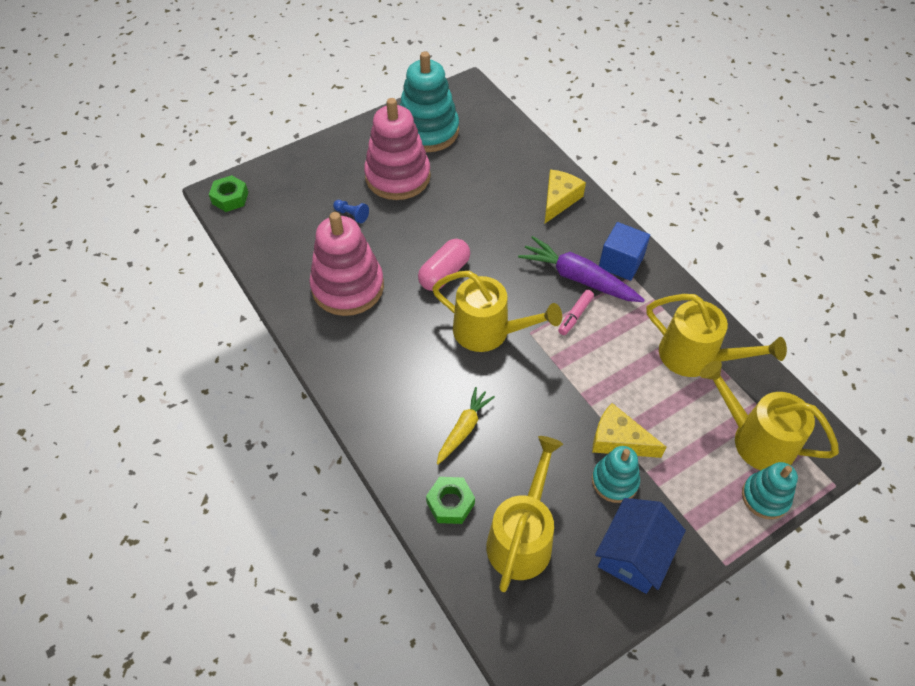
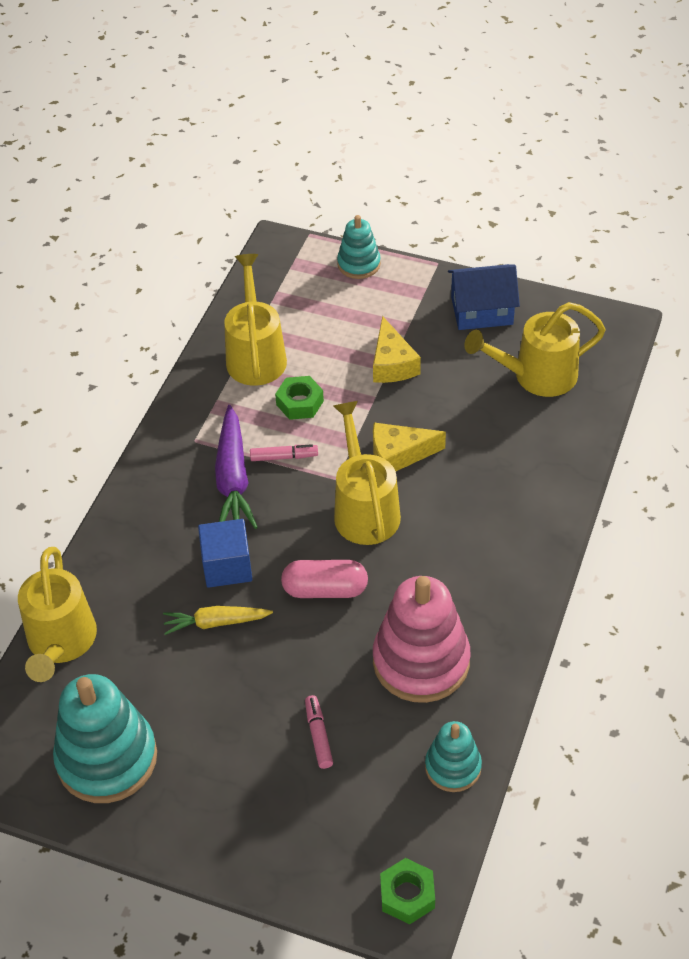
camera: 125 degrees left, 5 degrees down
blue pawn [333,200,369,223] -> pink marker [305,695,333,769]
pink stacking toy [364,98,431,200] -> none
green nut [426,477,475,524] -> green nut moved to [275,376,324,420]
yellow carrot [437,387,495,465] -> yellow carrot moved to [163,606,273,635]
yellow cheese [544,169,586,224] -> yellow cheese moved to [373,423,446,471]
turquoise stacking toy [592,446,640,503] -> turquoise stacking toy moved to [425,721,482,792]
blue cube [599,222,650,281] -> blue cube moved to [198,519,252,588]
yellow watering can [700,361,839,471] -> yellow watering can moved to [18,547,97,682]

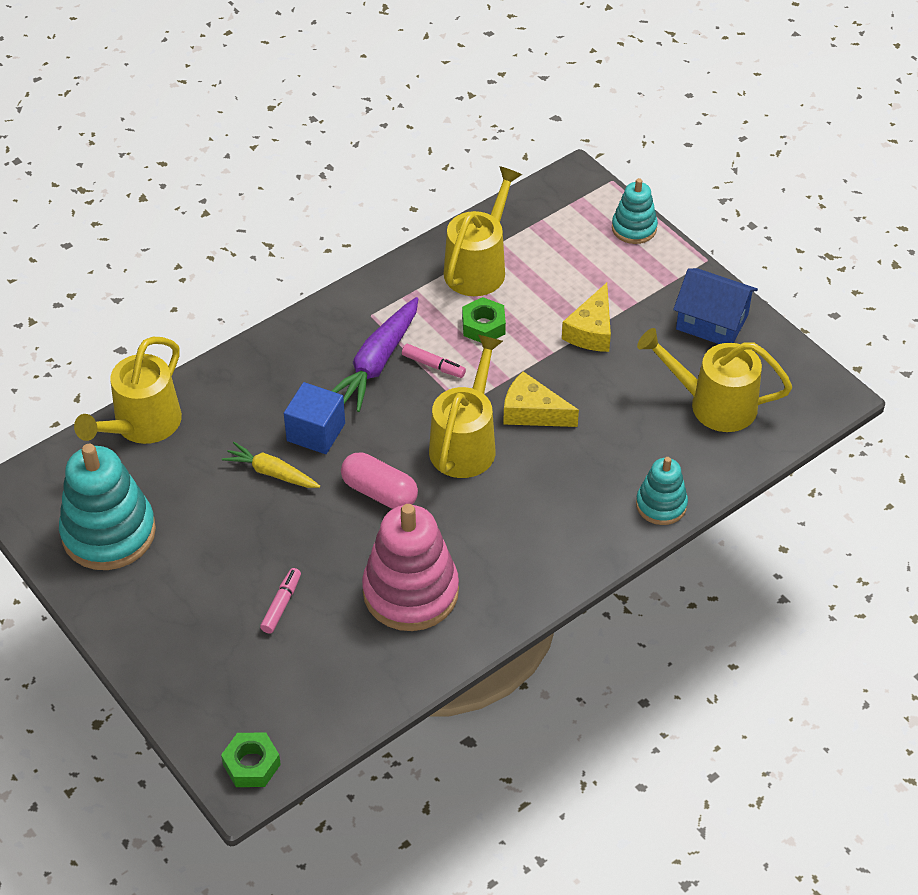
camera: 30 degrees right, 0 degrees up
turquoise stacking toy [425,721,482,792] -> turquoise stacking toy moved to [636,457,688,525]

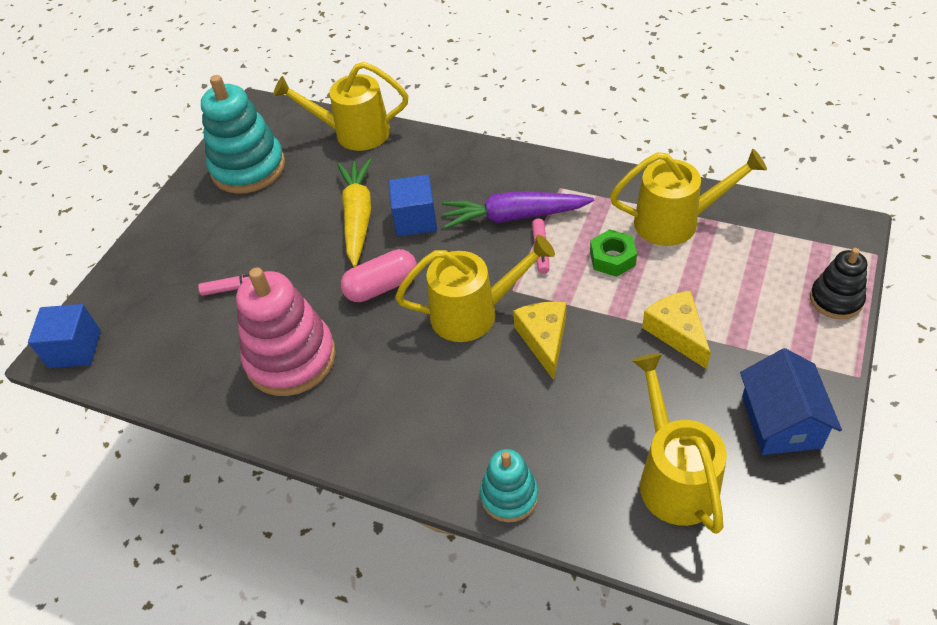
camera: 65 degrees right, 0 degrees up
green nut [221,733,281,787] -> blue cube [28,304,101,368]
yellow carrot [222,442,320,488] -> yellow carrot [337,158,371,267], size x1.59
pink capsule [341,453,418,509] -> pink capsule turned 60 degrees clockwise [341,249,417,302]
yellow cheese [562,283,611,352] -> yellow cheese turned 75 degrees clockwise [642,291,711,369]
turquoise stacking toy [612,178,658,244] -> black stacking toy [810,248,867,319]

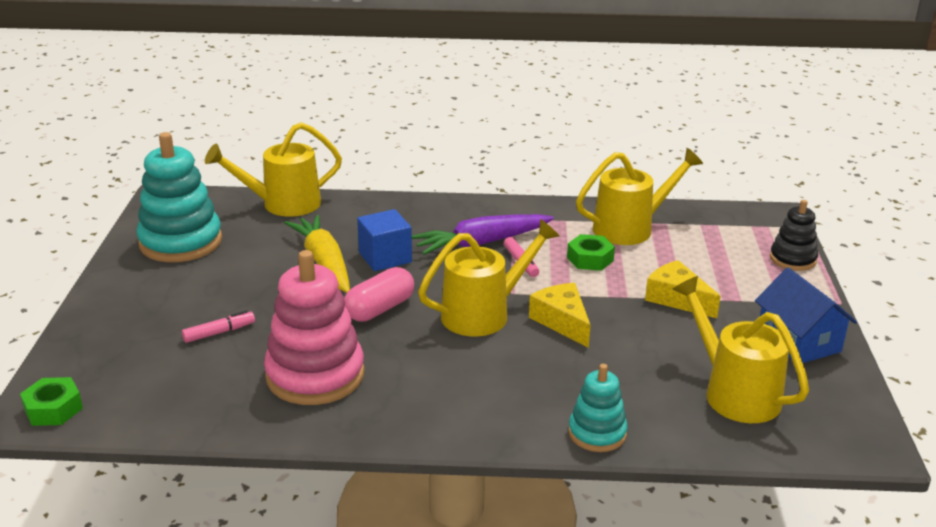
camera: 25 degrees left, 20 degrees down
blue cube [28,304,101,368] -> green nut [20,377,83,426]

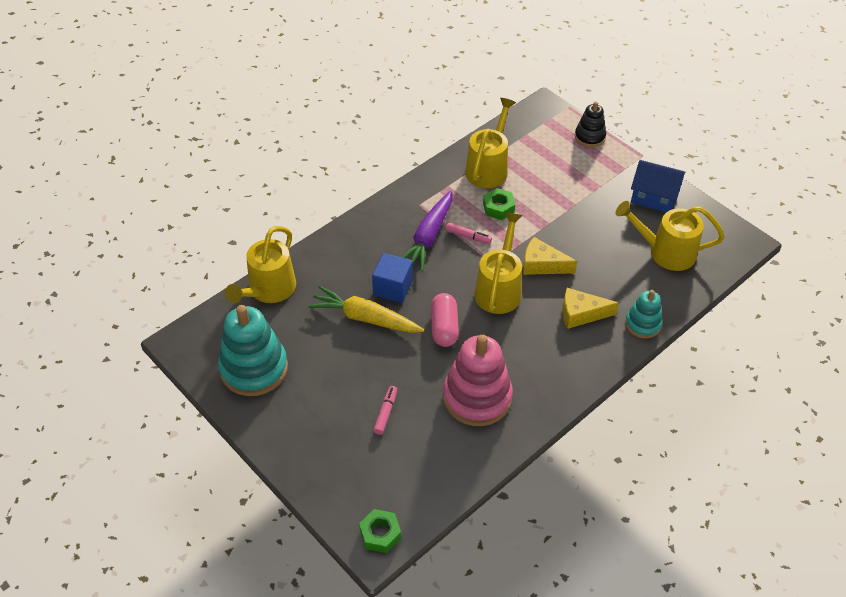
camera: 45 degrees left, 20 degrees up
yellow cheese [645,260,721,318] -> yellow cheese moved to [563,288,619,329]

